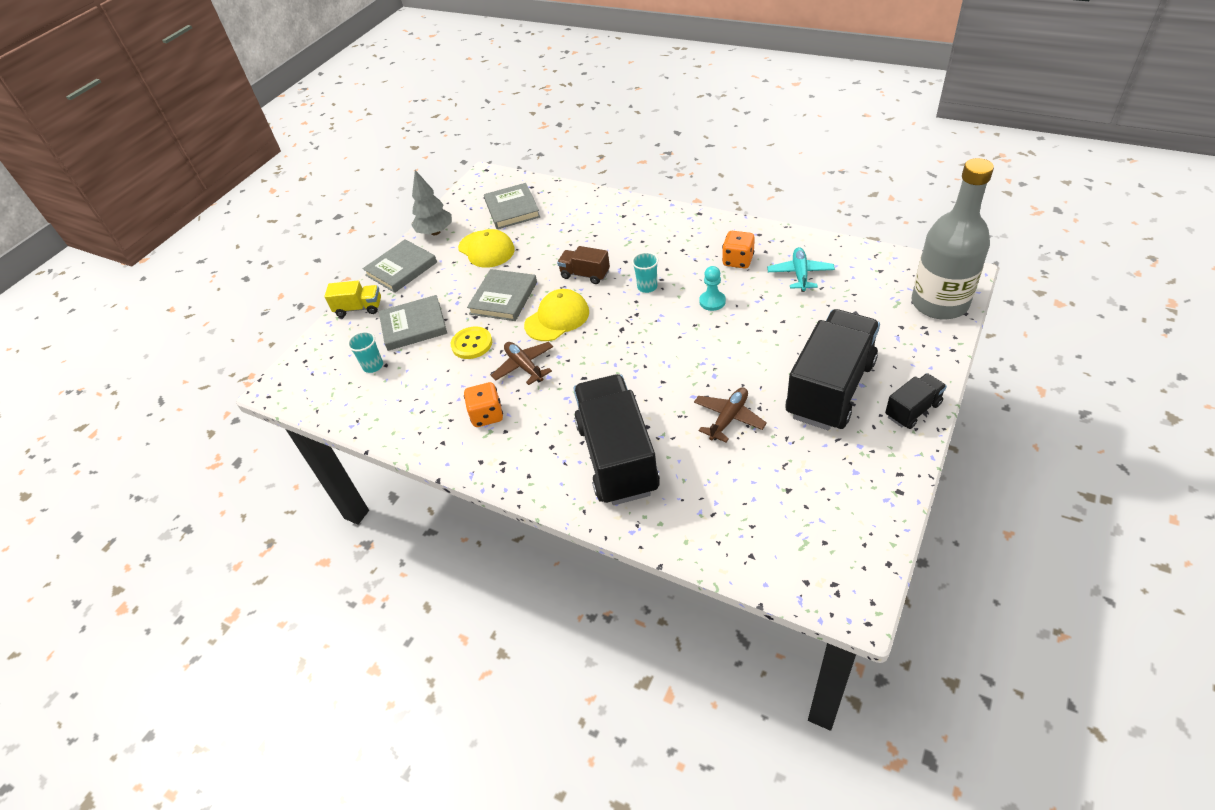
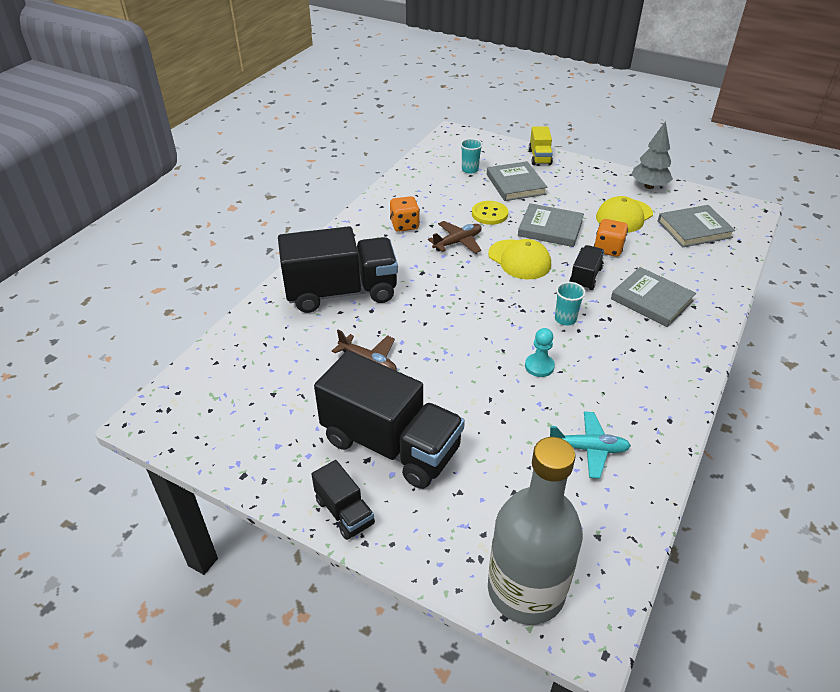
camera: 85 degrees right, 5 degrees down
grey book [363,240,437,293] -> grey book moved to [611,267,696,327]
brown truck [557,246,610,284] -> black truck [569,245,604,290]
orange dice [722,231,755,269] -> orange dice moved to [594,219,628,257]

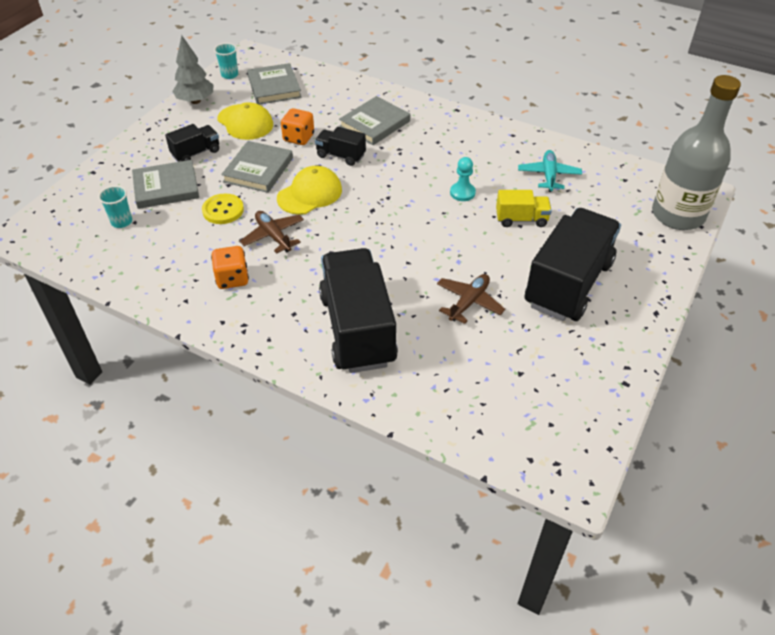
camera: 90 degrees left, 5 degrees up
black truck [311,460,375,540] -> black truck moved to [165,124,219,162]
yellow truck [529,127,553,165] -> yellow truck moved to [496,190,552,227]
turquoise cup [555,282,585,325] -> turquoise cup moved to [214,43,238,79]

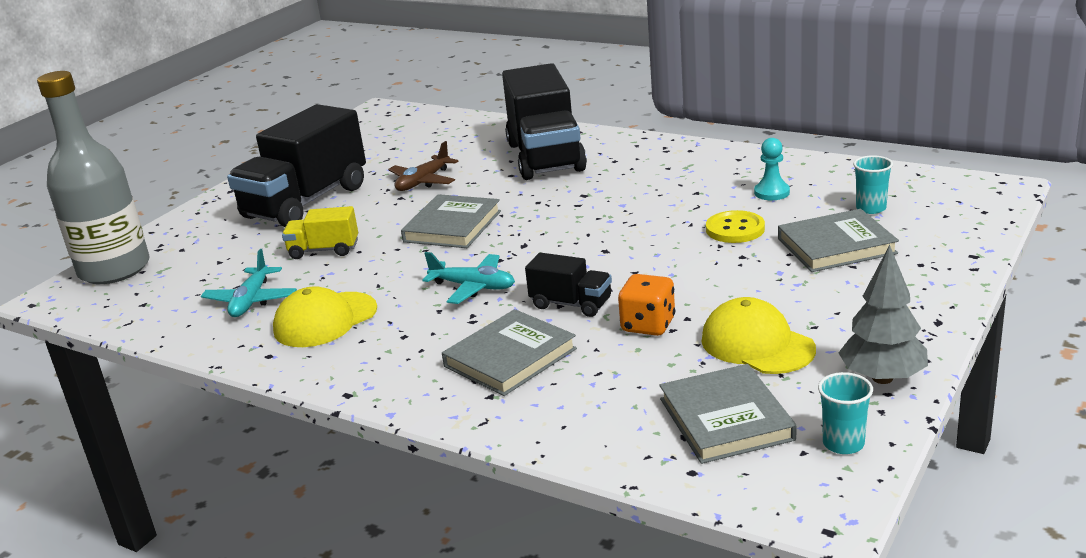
camera: 175 degrees left, 20 degrees down
black truck [165,124,219,162] -> none
orange dice [211,246,249,289] -> none
grey book [221,141,293,193] -> grey book moved to [401,194,501,248]
brown plane [240,211,304,254] -> none
yellow cap [277,166,342,215] -> yellow cap moved to [273,286,377,347]
turquoise pawn [450,157,476,201] -> turquoise pawn moved to [754,138,790,200]
none -> turquoise plane [423,252,515,304]

